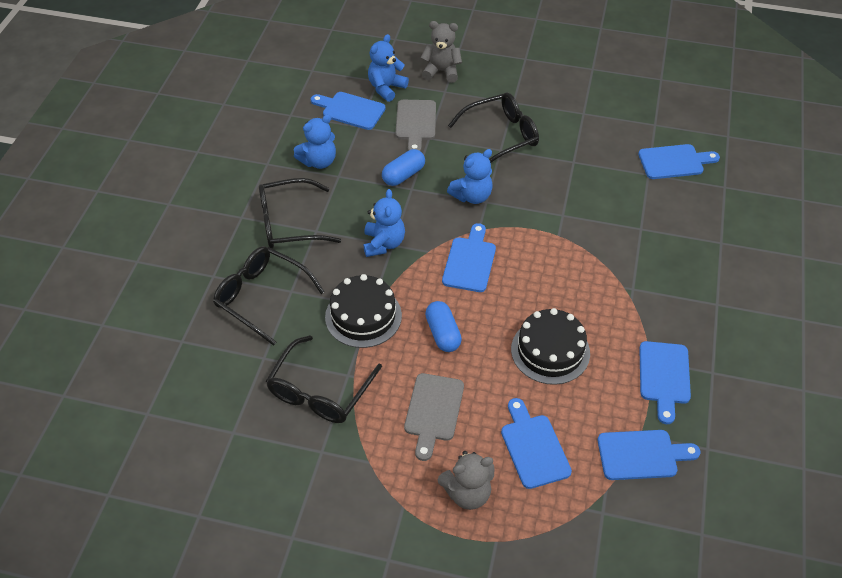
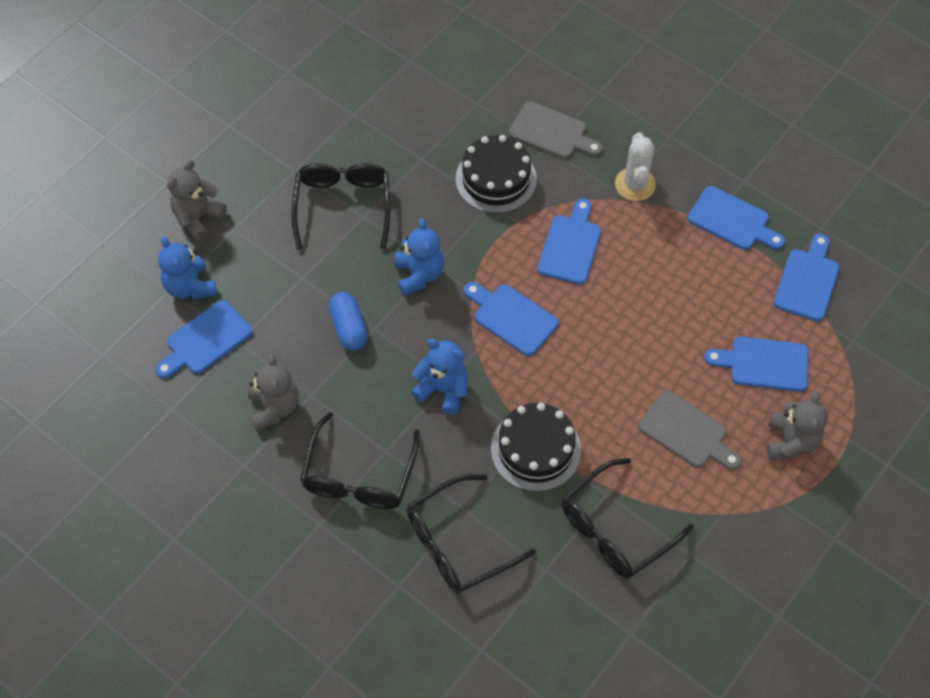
camera: 65 degrees left, 10 degrees up
black glasses [266,335,382,423] -> black glasses turned 90 degrees clockwise [562,458,694,579]
blue teddy bear [294,114,336,169] -> grey teddy bear [248,354,299,431]
grey cutting board [396,100,436,151] -> grey cutting board moved to [509,101,603,159]
blue capsule [425,301,462,352] -> none
black cake [511,308,590,385] -> black cake moved to [455,135,537,213]
blue cutting board [638,144,720,179] -> blue cutting board moved to [537,198,601,285]
none -> white cactus [615,132,656,201]

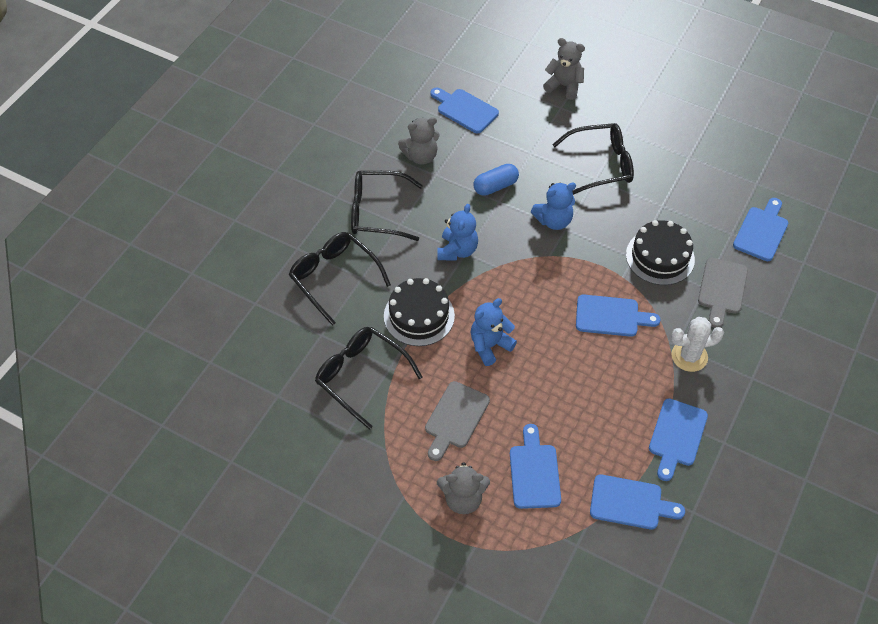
camera: 80 degrees right, 5 degrees down
blue teddy bear [158,236,217,300] -> blue teddy bear moved to [470,298,517,366]
blue cutting board [464,282,558,356] -> blue cutting board moved to [733,198,788,261]

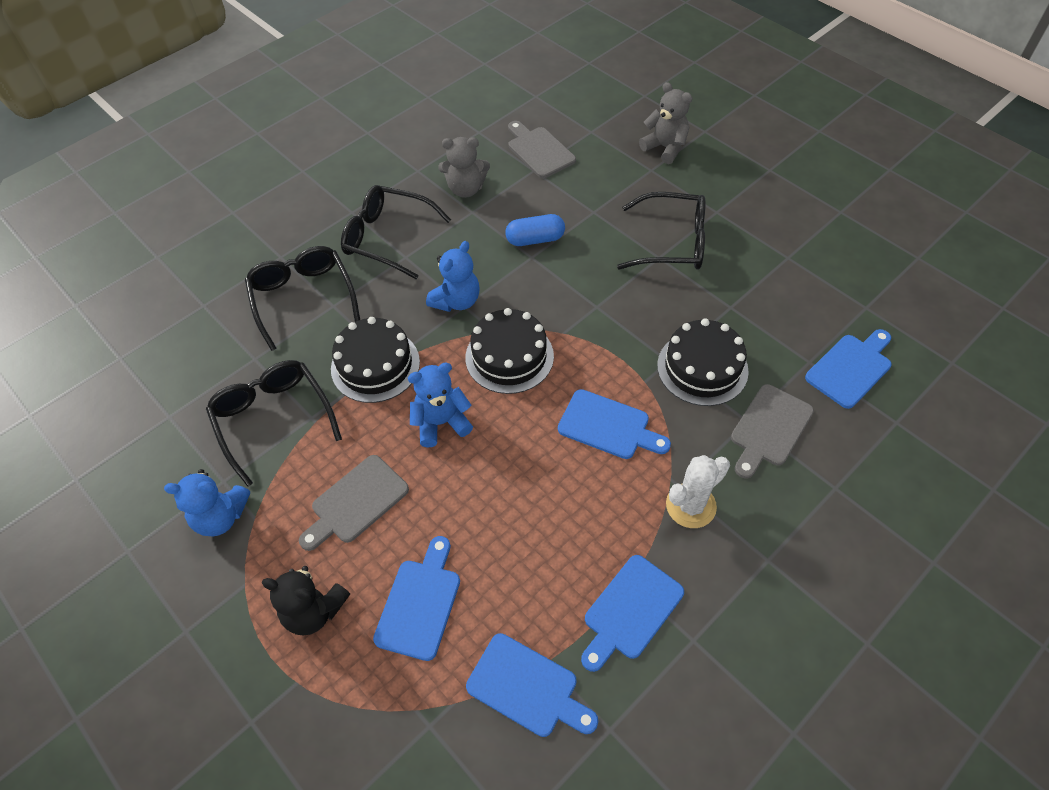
camera: 20 degrees right, 0 degrees up
blue cutting board [430,88,499,134] -> grey cutting board [508,121,576,178]
grey teddy bear [437,462,490,514] -> black teddy bear [262,566,350,636]
blue teddy bear [531,182,576,230] -> blue teddy bear moved to [164,469,250,536]
white cactus [671,317,724,372] -> white cactus turned 45 degrees counterclockwise [666,455,730,528]
none -> black cake [465,308,554,394]

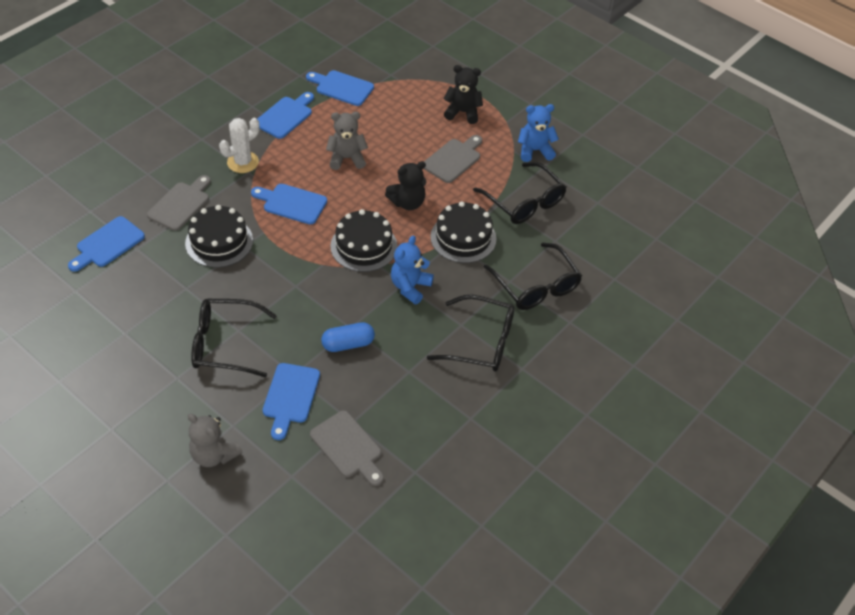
camera: 170 degrees right, 5 degrees down
blue cutting board [373,536,460,661] -> blue cutting board moved to [263,363,320,440]
blue teddy bear [408,363,473,448] -> black teddy bear [385,161,426,210]
grey teddy bear [438,137,490,198] -> grey teddy bear moved to [326,112,368,170]

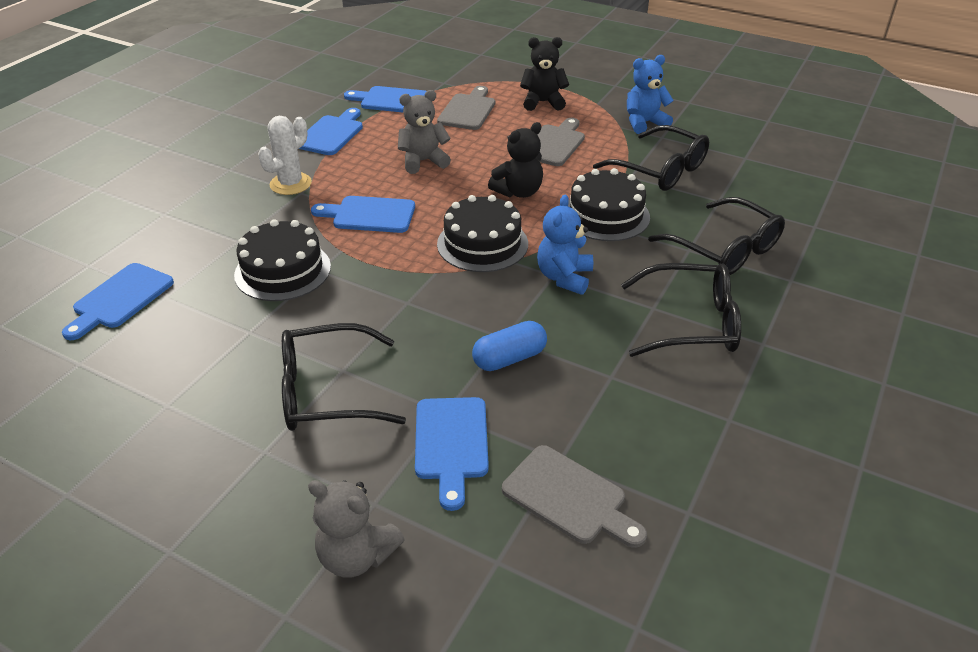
camera: 10 degrees left, 10 degrees down
grey cutting board [147,175,211,231] -> grey cutting board moved to [437,86,495,130]

